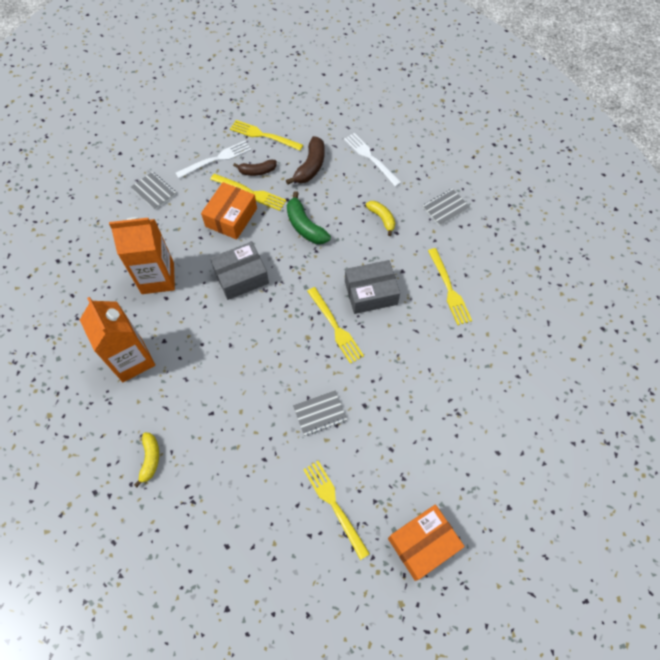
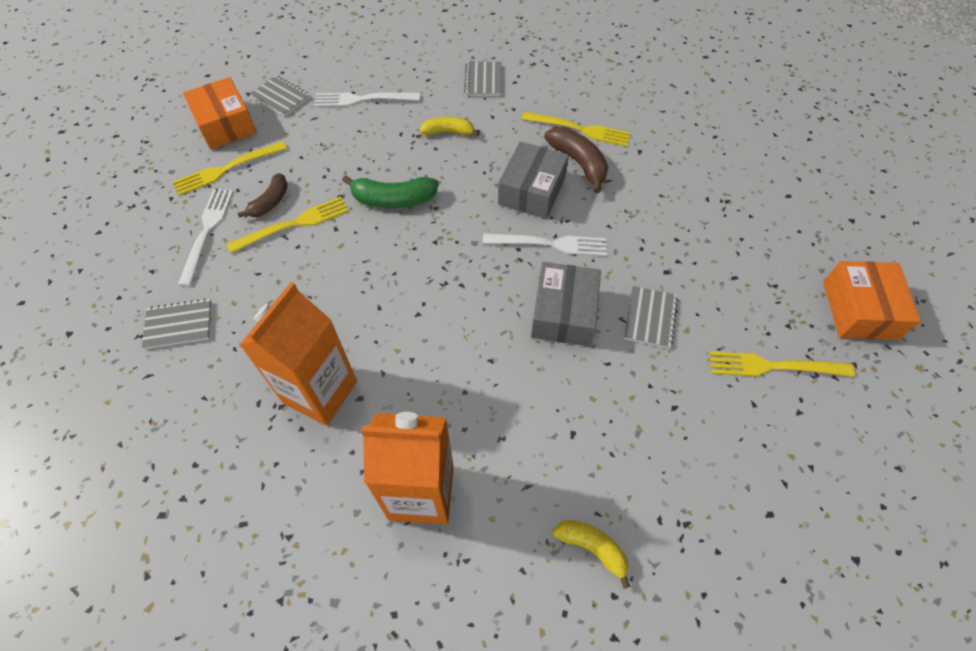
camera: 55 degrees left, 5 degrees down
orange box [201,182,257,240] -> orange box moved to [183,77,257,149]
grey box [210,242,269,300] -> grey box moved to [531,262,601,346]
brown banana [286,136,325,184] -> brown banana moved to [544,127,608,193]
yellow fork [307,287,364,364] -> white fork [483,233,607,256]
none -> grey notebook [250,76,310,117]

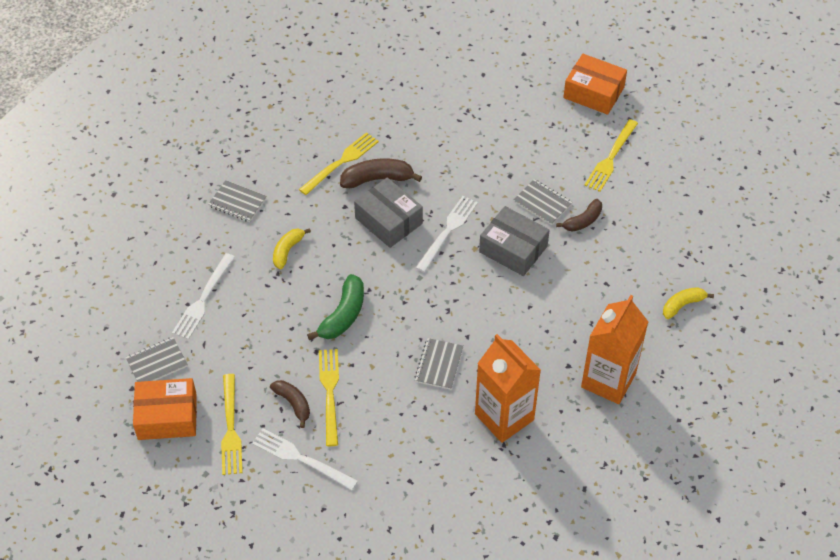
camera: 65 degrees left, 5 degrees down
grey notebook [142,298,211,349] -> grey notebook moved to [415,338,464,390]
none -> brown banana [556,199,602,232]

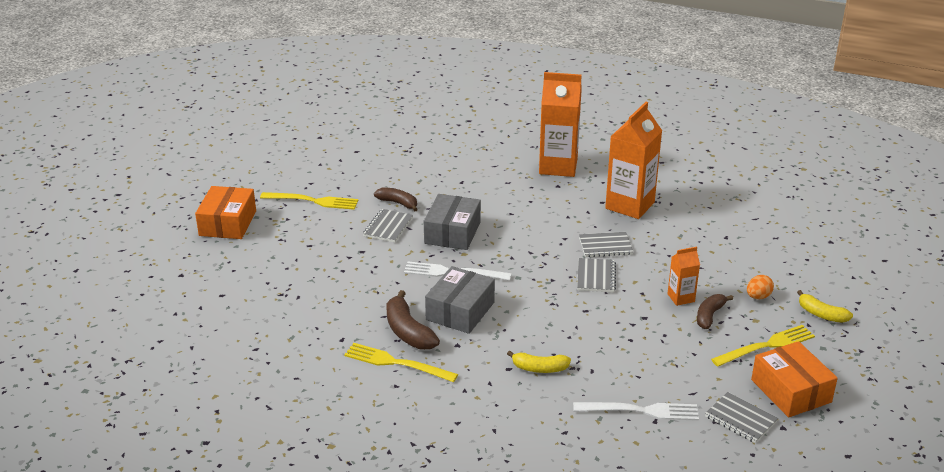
camera: 110 degrees left, 20 degrees down
grey notebook [208,180,267,222] -> grey notebook moved to [577,258,616,292]
white fork [252,428,358,490] -> orange egg [747,275,774,299]
green banana [307,274,364,340] -> none
yellow fork [319,349,339,446] -> orange carton [667,247,700,306]
yellow banana [663,287,714,319] -> yellow banana moved to [797,290,853,323]

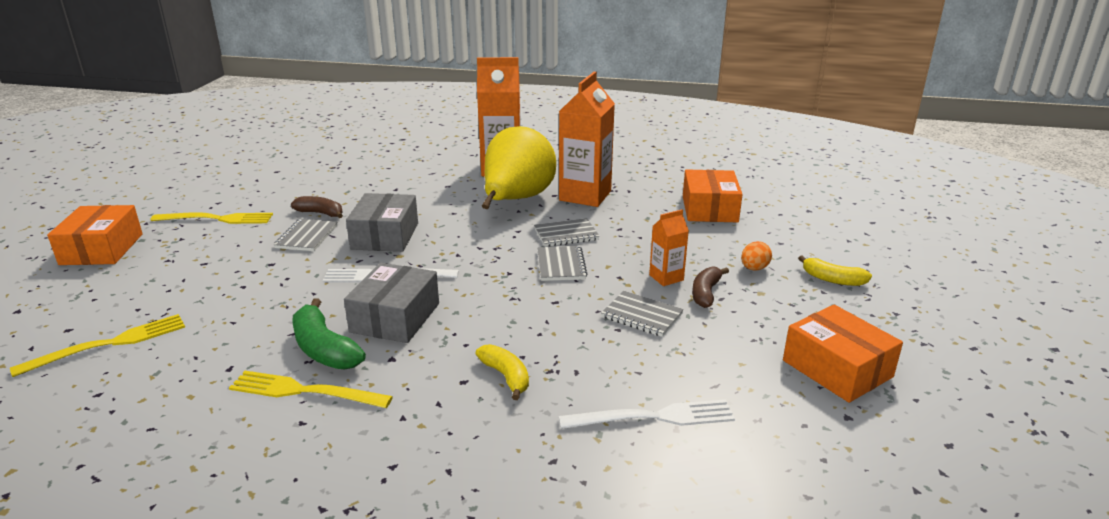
camera: 10 degrees left, 5 degrees down
brown banana [386,290,440,350] -> green banana [292,298,366,369]
yellow banana [507,350,571,373] -> yellow banana turned 120 degrees counterclockwise [476,344,529,400]
grey notebook [705,392,778,443] -> grey notebook moved to [601,291,684,337]
yellow fork [711,325,815,367] -> yellow fork moved to [10,314,185,377]
none -> yellow pear [482,126,556,209]
none -> orange box [683,169,743,222]

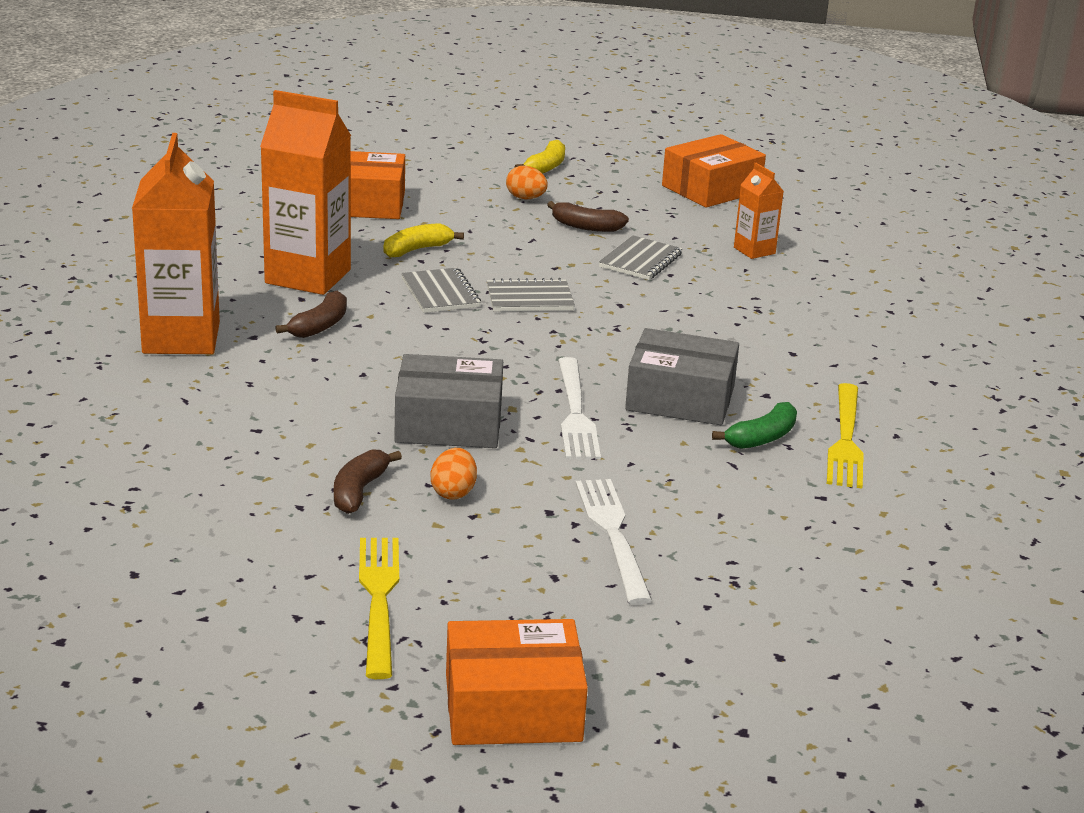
camera: 95 degrees left, 0 degrees up
yellow fork [10,314,185,377] -> none
grey notebook [274,219,337,251] -> orange egg [431,448,477,500]
green banana [292,298,366,369] -> green banana [712,402,797,449], size x0.67
yellow banana [476,344,529,400] -> yellow banana moved to [384,223,464,258]
yellow pear [482,126,556,209] -> brown banana [275,291,347,338]
white fork [559,399,735,429] -> white fork moved to [575,479,652,605]
orange carton [649,209,689,286] -> orange carton moved to [734,163,784,259]

